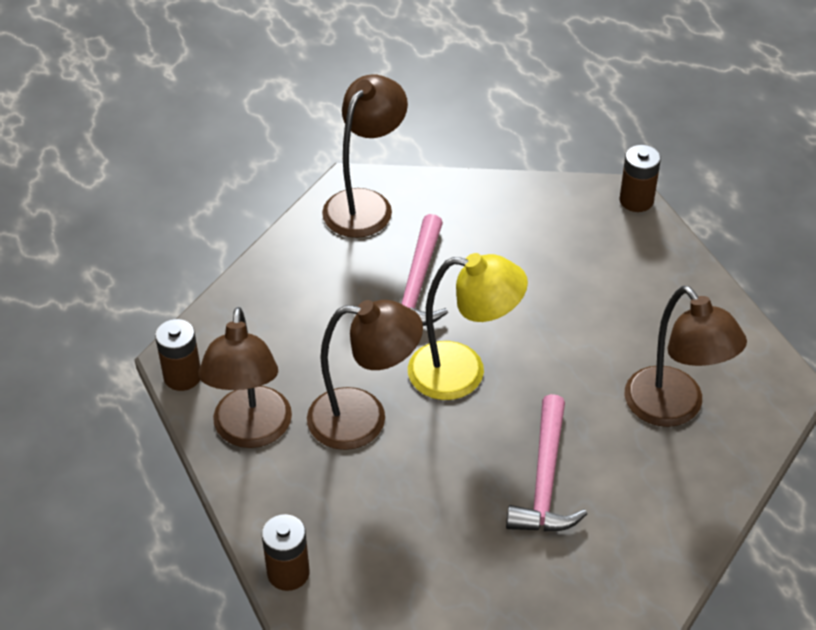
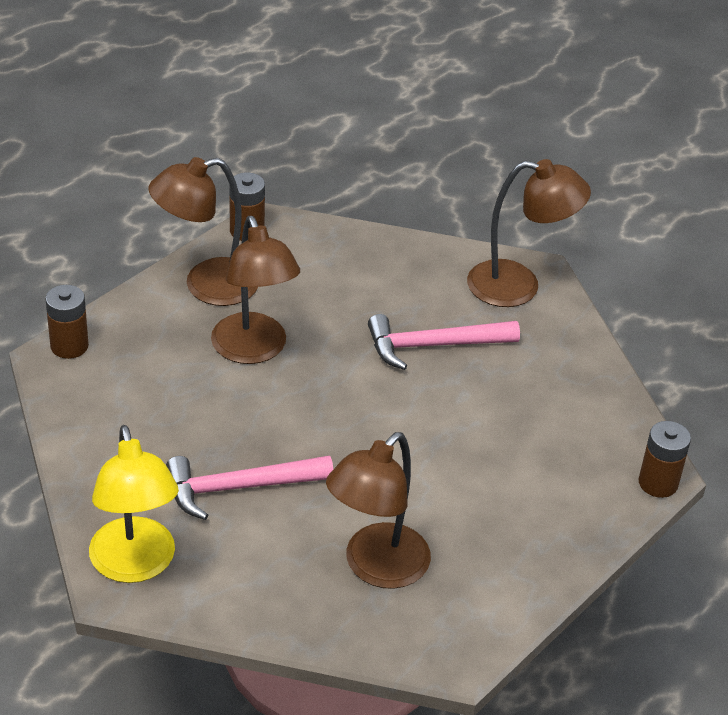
camera: 65 degrees right, 5 degrees down
yellow lamp [408,253,528,400] -> yellow lamp moved to [89,425,179,583]

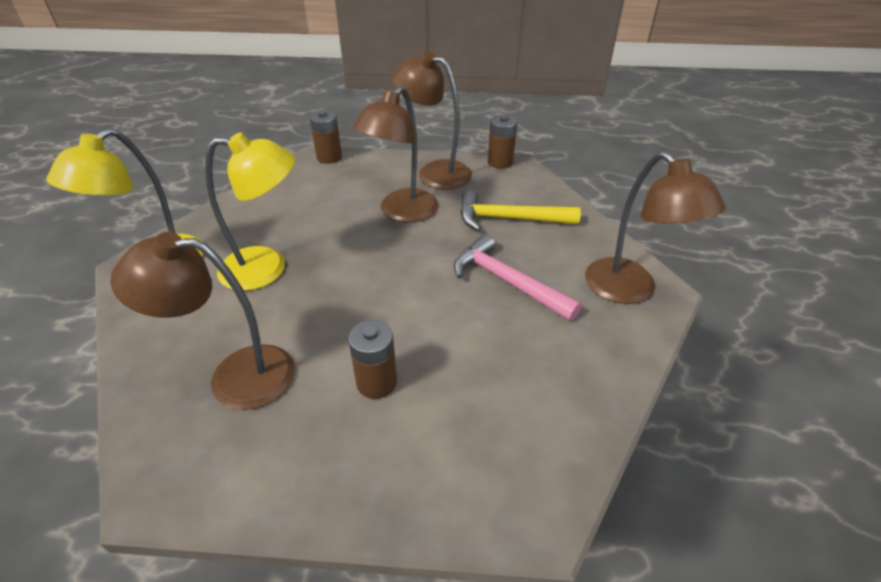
camera: 55 degrees right, 0 degrees up
pink hammer [166,456,333,520] -> yellow lamp [205,133,296,291]
brown battery [639,421,691,498] -> brown battery moved to [348,320,397,399]
none -> yellow hammer [460,190,581,231]

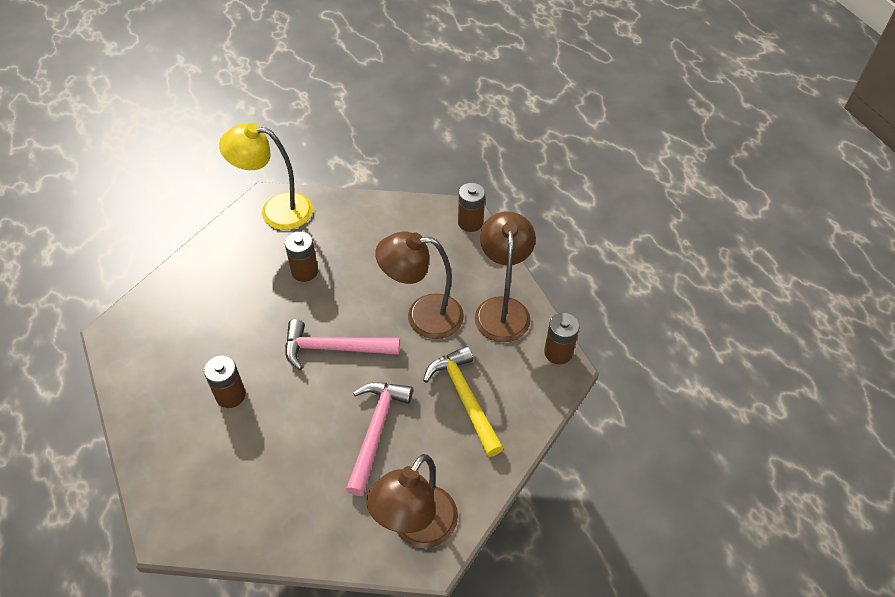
camera: 60 degrees right, 10 degrees up
brown lamp [110,232,295,410] -> none
yellow lamp [205,133,296,291] -> brown battery [285,231,318,282]
none -> pink hammer [285,319,400,370]

